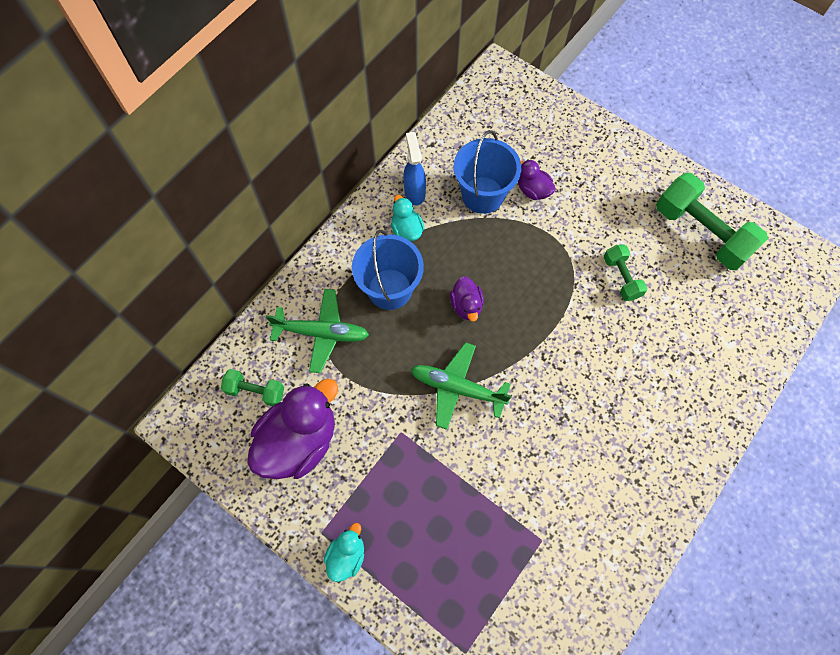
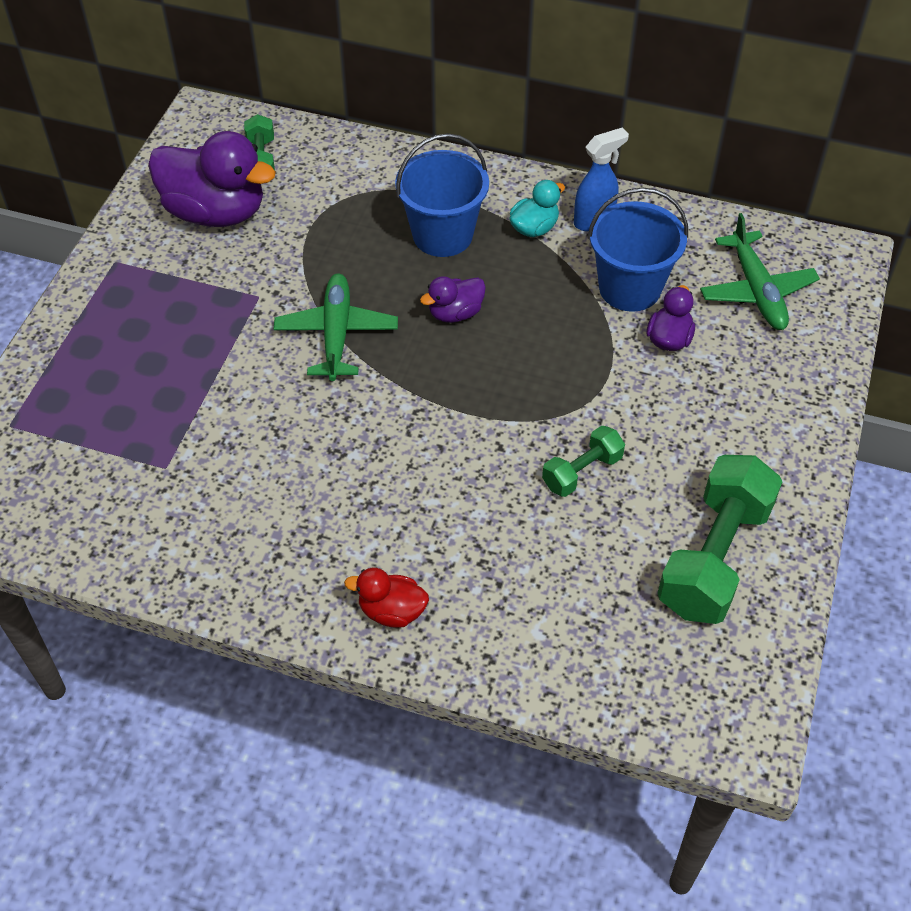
camera: 70 degrees right, 15 degrees down
green plane [266,289,369,373] -> green plane moved to [700,213,820,330]
turquoise duck [324,523,364,582] -> none
none -> red duck [344,568,429,628]

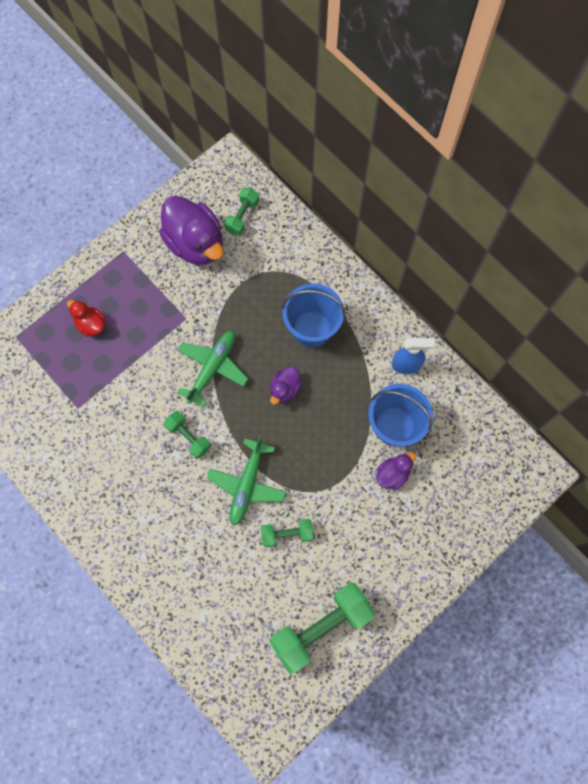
camera: 30 degrees right, 20 degrees up
red duck [344,568,429,628] -> red duck moved to [67,300,105,337]
purple duck [420,276,486,323] -> purple duck turned 60 degrees counterclockwise [270,366,302,405]
turquoise duck [509,180,565,237] -> none
green plane [700,213,820,330] -> green plane moved to [207,436,286,526]
none -> green dumbbell [164,411,211,459]

